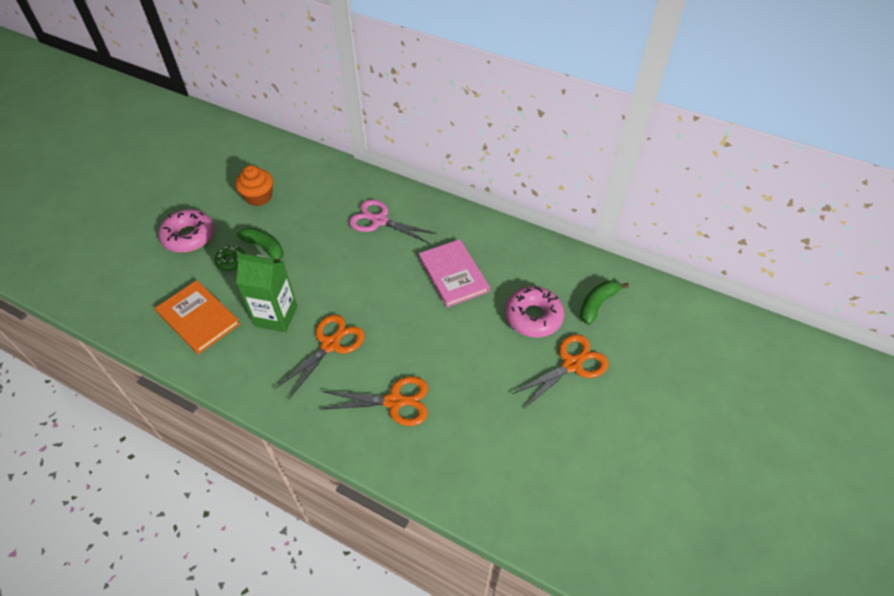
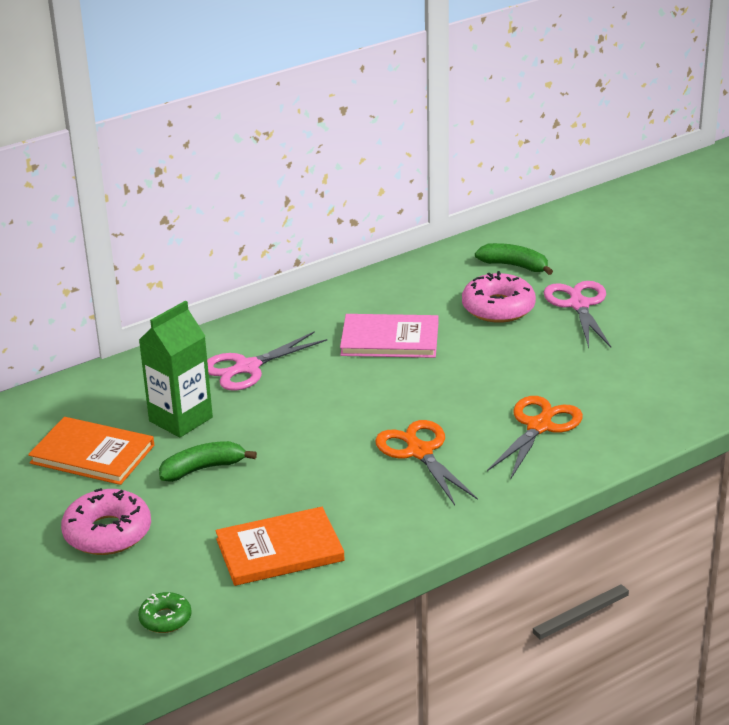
camera: 60 degrees left, 20 degrees down
green donut [214,246,245,271] -> green donut moved to [138,592,192,633]
orange cupcake [235,165,273,206] -> orange book [28,417,154,485]
green carton [236,253,297,332] -> green carton moved to [139,301,213,437]
orange scissors [512,334,609,408] -> pink scissors [544,281,611,348]
green banana [580,281,629,325] -> green banana turned 135 degrees clockwise [475,243,553,275]

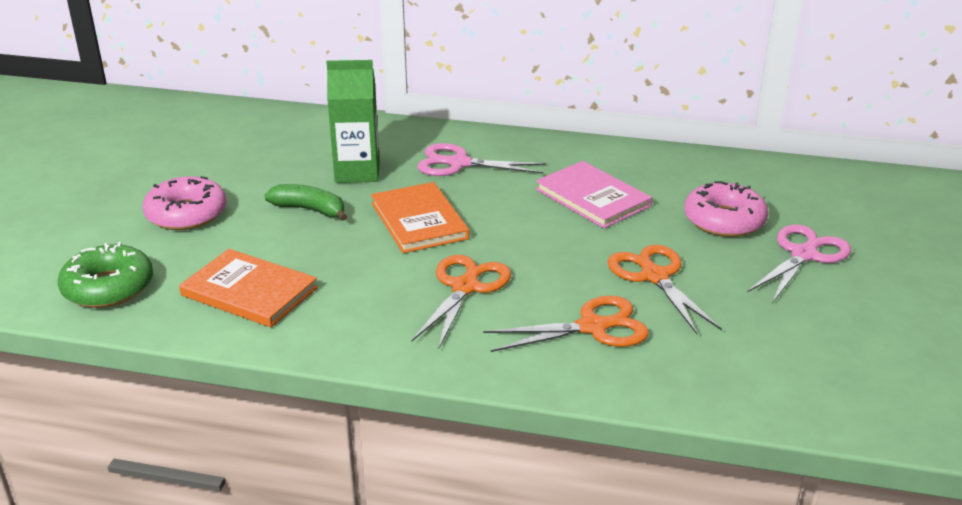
camera: 45 degrees right, 0 degrees up
orange book [28,417,154,485] -> orange book moved to [371,182,470,253]
green donut [138,592,192,633] -> green donut [58,242,153,308], size x1.80
green banana [475,243,553,275] -> none
none -> orange scissors [608,245,722,334]

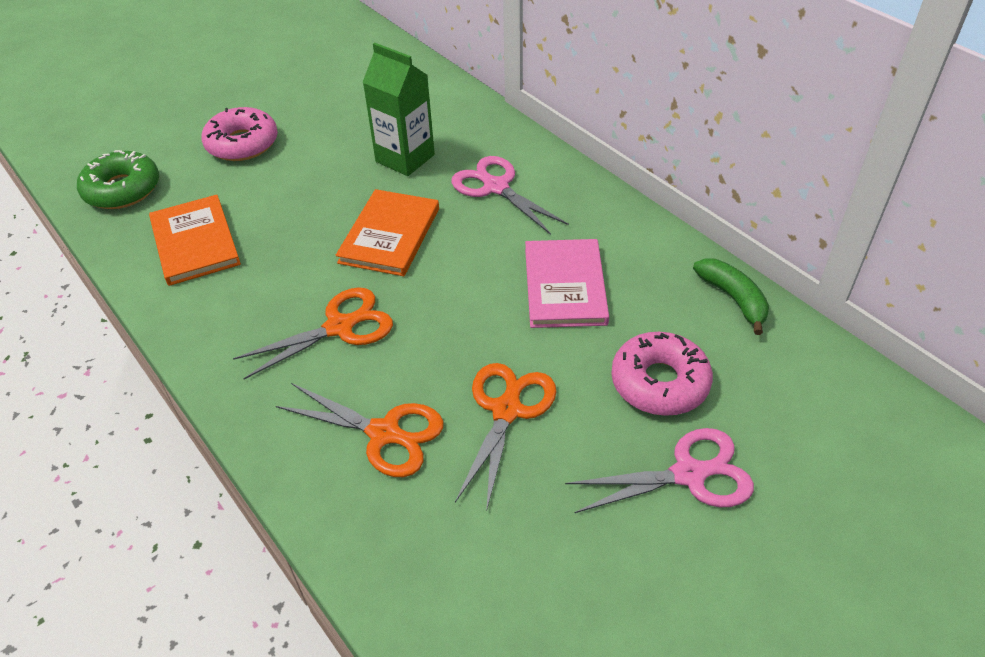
camera: 40 degrees right, 15 degrees up
green banana [265,184,347,221] -> green banana moved to [693,258,769,335]

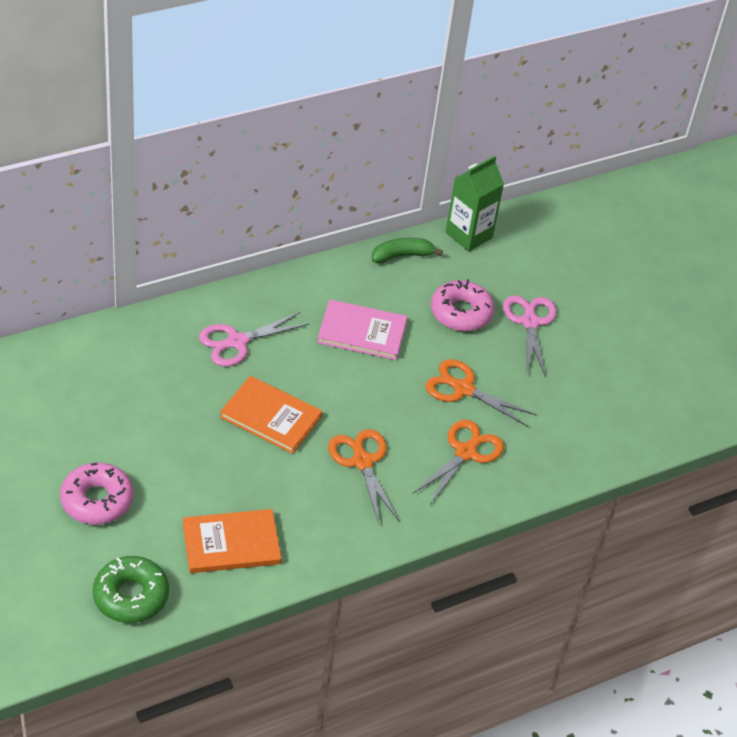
camera: 85 degrees left, 0 degrees up
green carton [363,43,435,176] -> green carton moved to [445,156,504,252]

